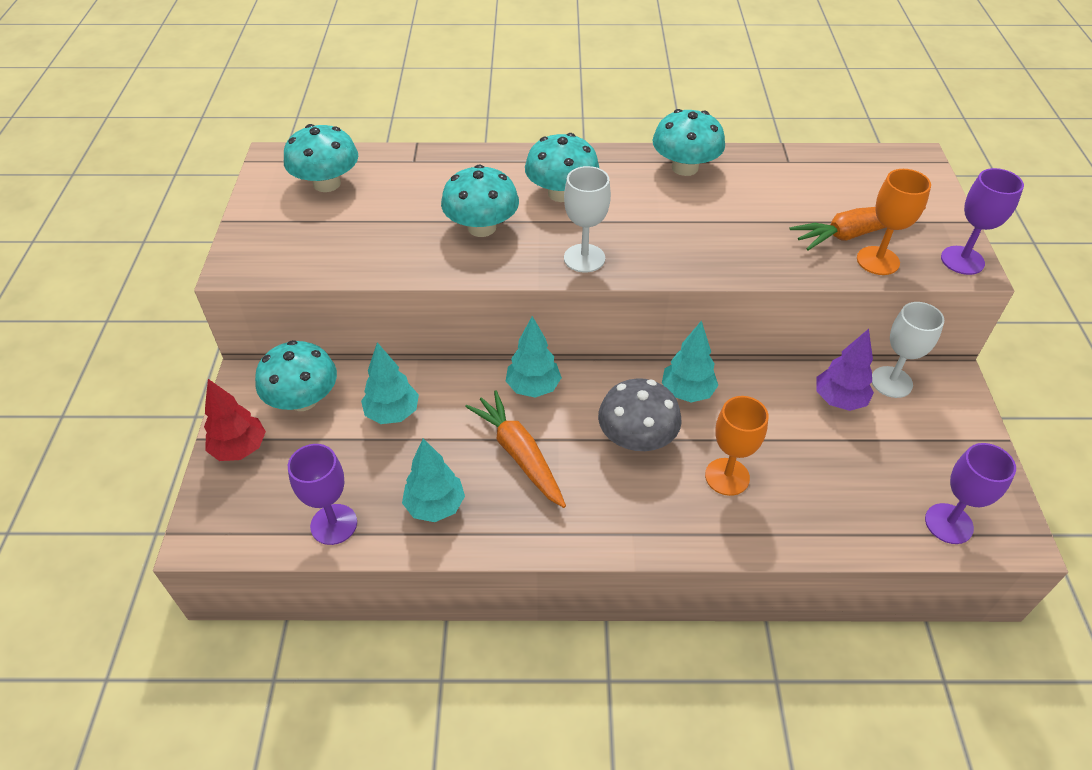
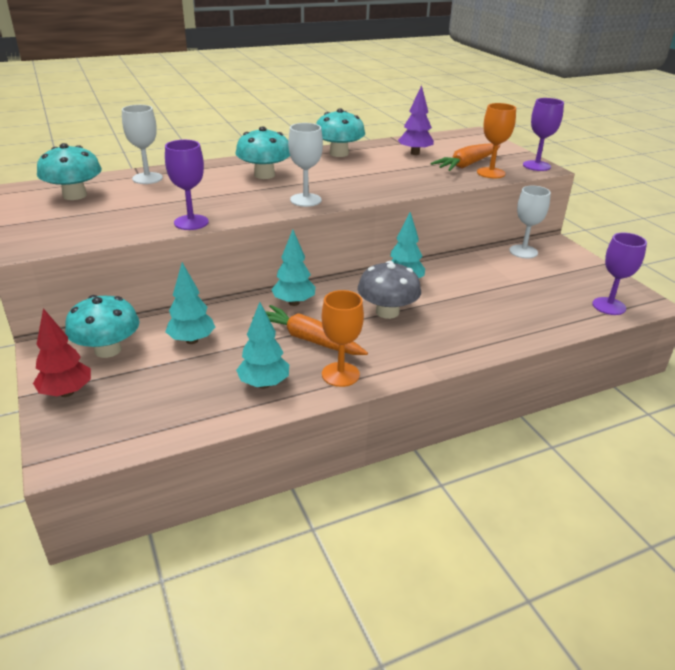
camera: 25 degrees left, 15 degrees down
purple goblet [288,444,357,545] -> purple goblet moved to [165,140,209,230]
turquoise mushroom [441,164,519,237] -> none
orange goblet [705,396,768,496] -> orange goblet moved to [322,290,364,387]
purple tree [816,329,874,411] -> purple tree moved to [398,85,434,155]
none -> white goblet [122,105,163,184]

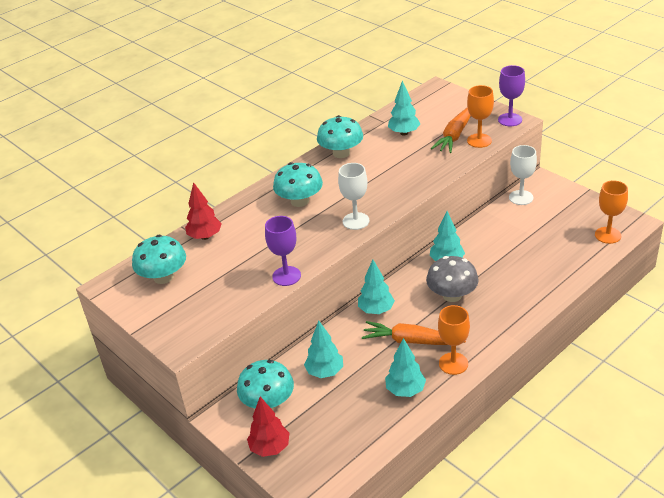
camera: 15 degrees left, 5 degrees up
white goblet [122,105,163,184] -> red tree [185,182,222,240]
purple tree [398,85,434,155] -> turquoise tree [388,81,420,135]
purple goblet [592,232,647,315] -> orange goblet [595,180,628,244]

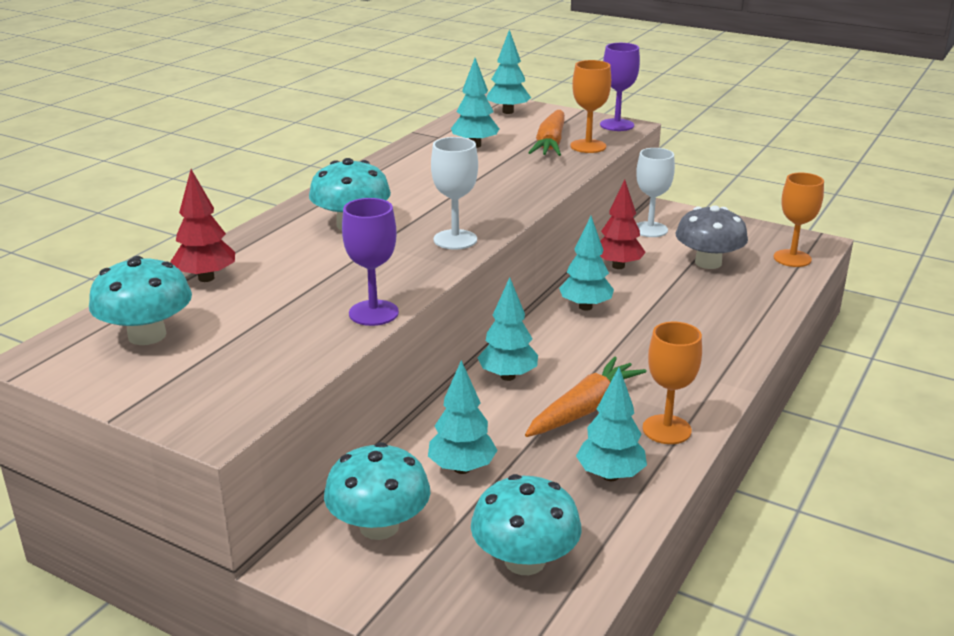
camera: 20 degrees left, 10 degrees down
red tree [247,397,289,457] -> red tree moved to [600,180,646,269]
turquoise mushroom [317,115,363,158] -> turquoise mushroom moved to [471,474,581,575]
orange carrot [362,321,466,345] -> orange carrot turned 135 degrees clockwise [525,357,647,437]
grey mushroom [426,256,479,302] -> grey mushroom moved to [676,205,748,269]
none -> turquoise tree [487,30,531,114]

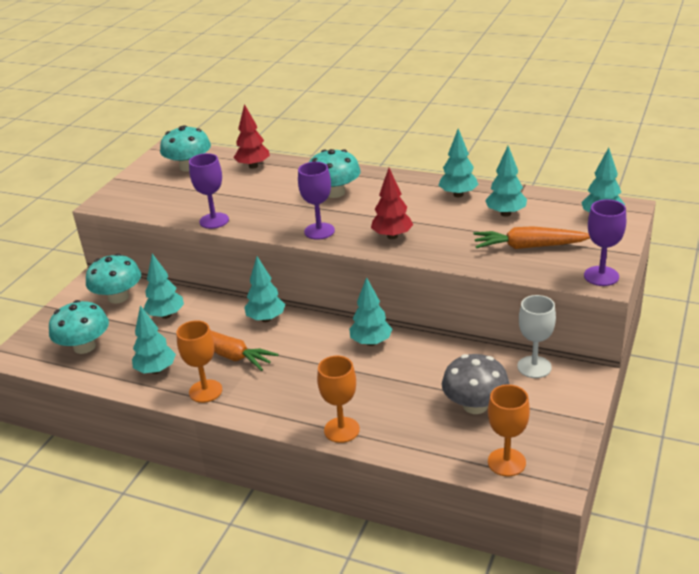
camera: 85 degrees right, 5 degrees up
white goblet [431,137,478,250] -> purple goblet [298,162,335,240]
orange goblet [570,60,611,153] -> orange goblet moved to [317,356,360,443]
red tree [600,180,646,269] -> red tree moved to [371,168,413,239]
none -> turquoise tree [439,128,479,197]

